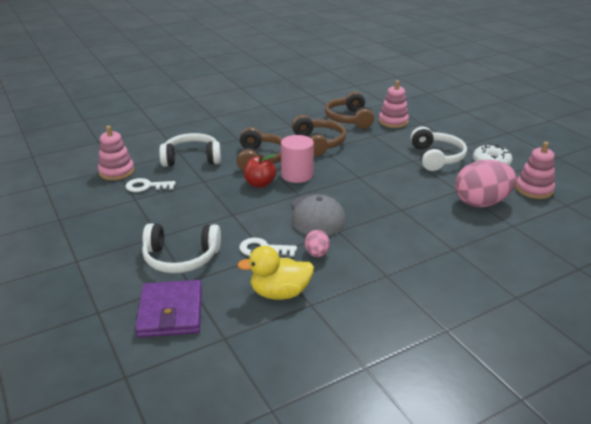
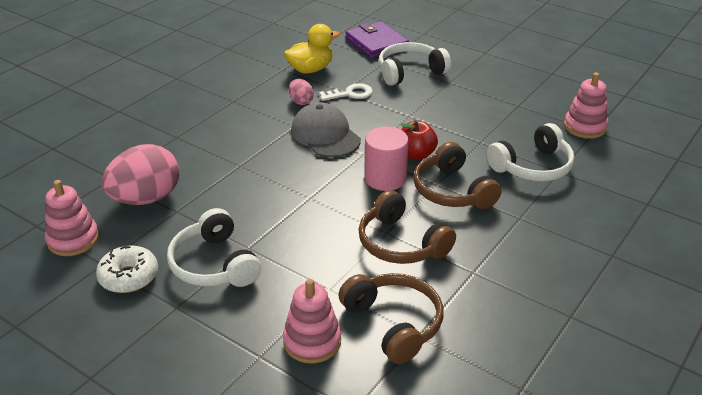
camera: 155 degrees right, 5 degrees up
white key [126,178,176,192] -> none

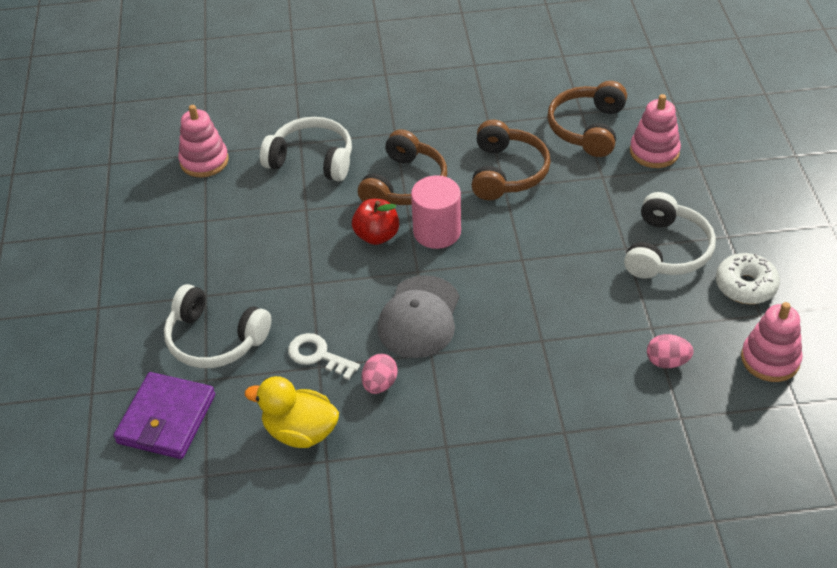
camera: 130 degrees left, 10 degrees up
pink egg [102,144,179,205] -> pink egg [647,334,694,368], size x0.48

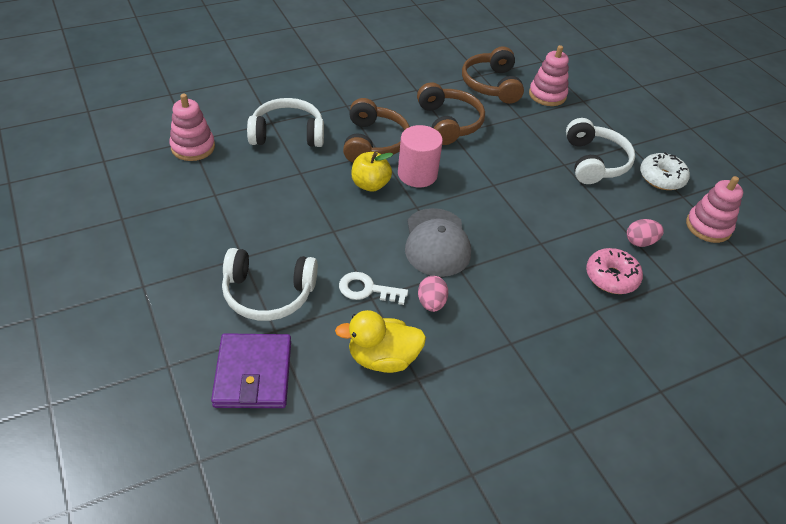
camera: 25 degrees left, 0 degrees up
red apple [352,199,399,245] -> yellow apple [351,152,393,192]
none -> pink donut [586,248,643,294]

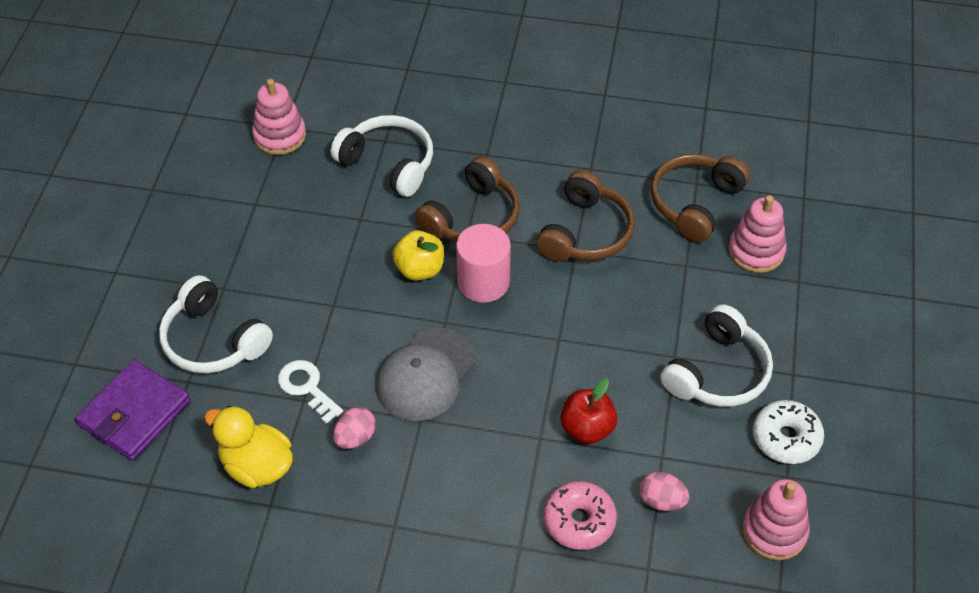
camera: 40 degrees right, 5 degrees up
none -> red apple [561,378,618,444]

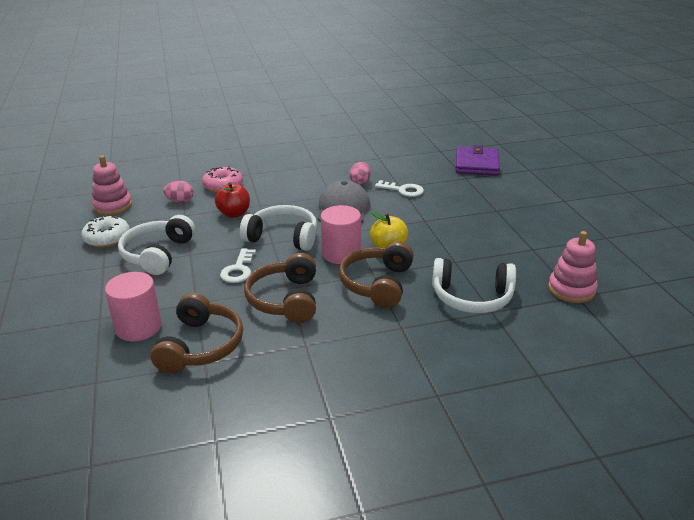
camera: 155 degrees right, 20 degrees down
white headphones [159,275,273,373] -> white headphones moved to [240,205,317,251]
yellow duck [204,406,293,488] -> none
pink stacking toy [728,195,787,273] -> pink cylinder [105,272,162,341]
none -> white key [220,248,256,283]

